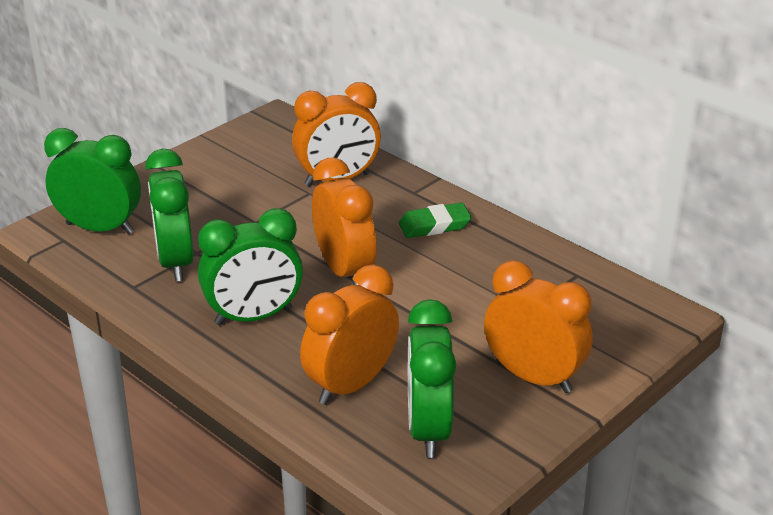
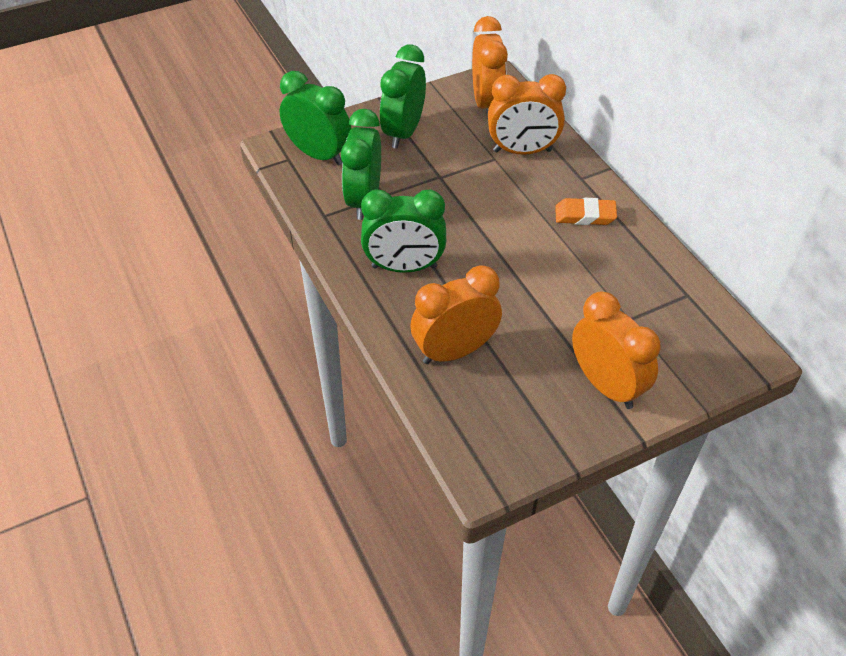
camera: 20 degrees right, 15 degrees up
orange clock [312,158,377,285] -> orange clock moved to [472,16,508,119]
green eraser [399,203,472,238] -> orange eraser [555,198,617,225]
green clock [408,299,456,458] -> green clock moved to [380,45,426,149]

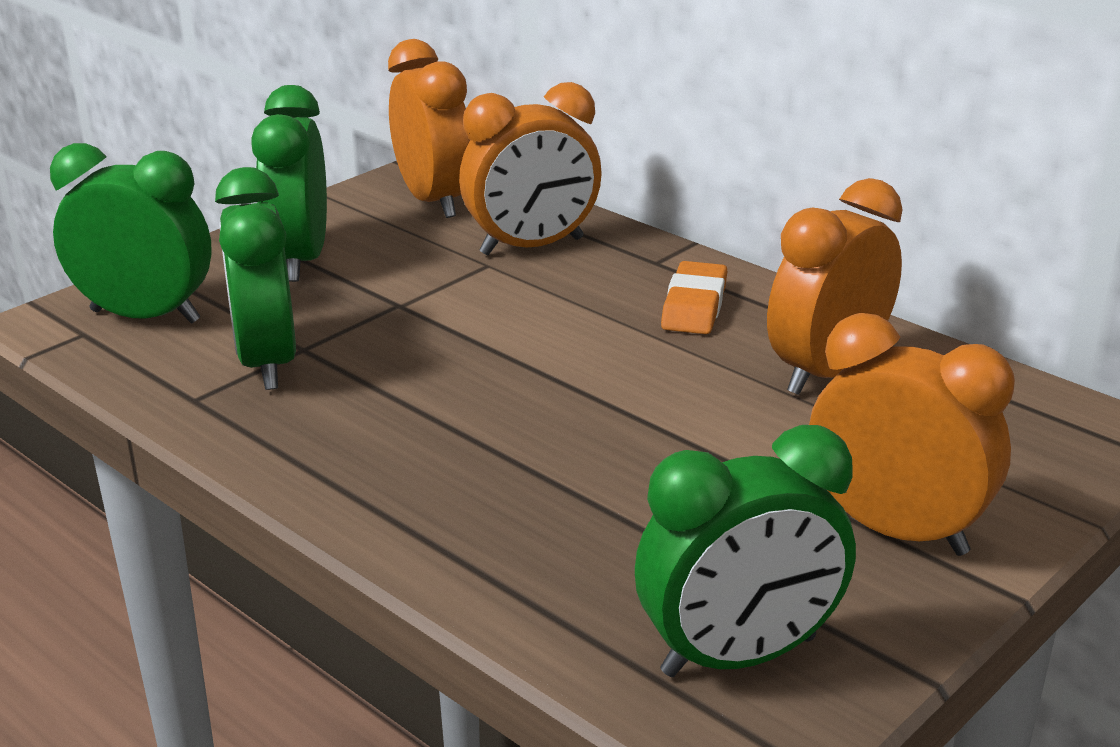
camera: 20 degrees left, 20 degrees down
green clock [361,189,446,273] -> green clock moved to [635,425,856,677]
orange clock [410,265,502,364] -> orange clock moved to [767,178,903,395]
orange eraser [555,198,617,225] -> orange eraser turned 60 degrees counterclockwise [661,261,727,334]

